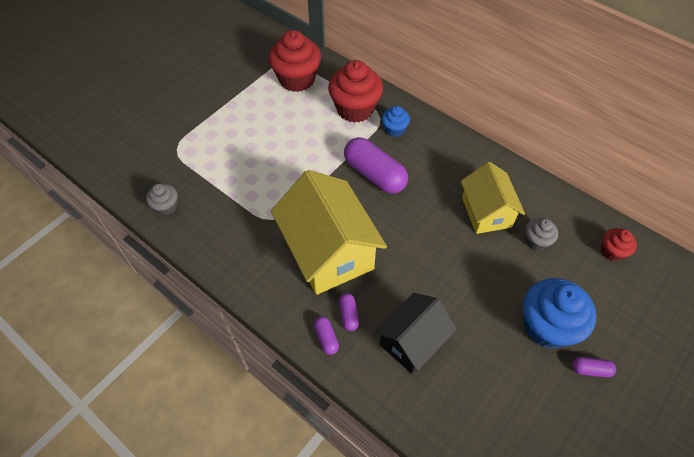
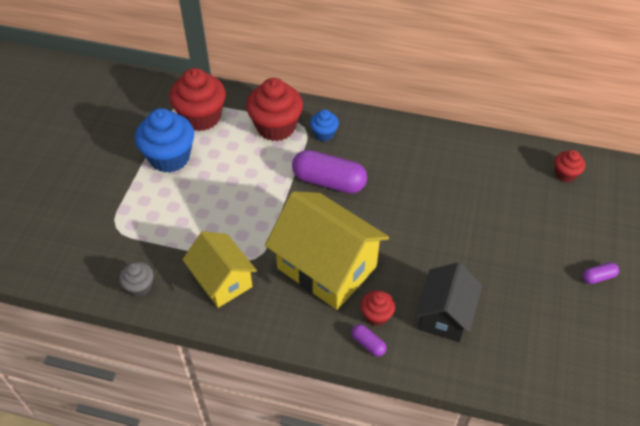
camera: 25 degrees left, 5 degrees down
purple capsule [339,293,359,331] -> red cupcake [360,290,395,326]
yellow house [461,162,525,234] -> yellow house moved to [182,231,257,308]
blue cupcake [523,278,597,349] -> blue cupcake moved to [135,108,194,173]
grey cupcake [525,218,558,250] -> none

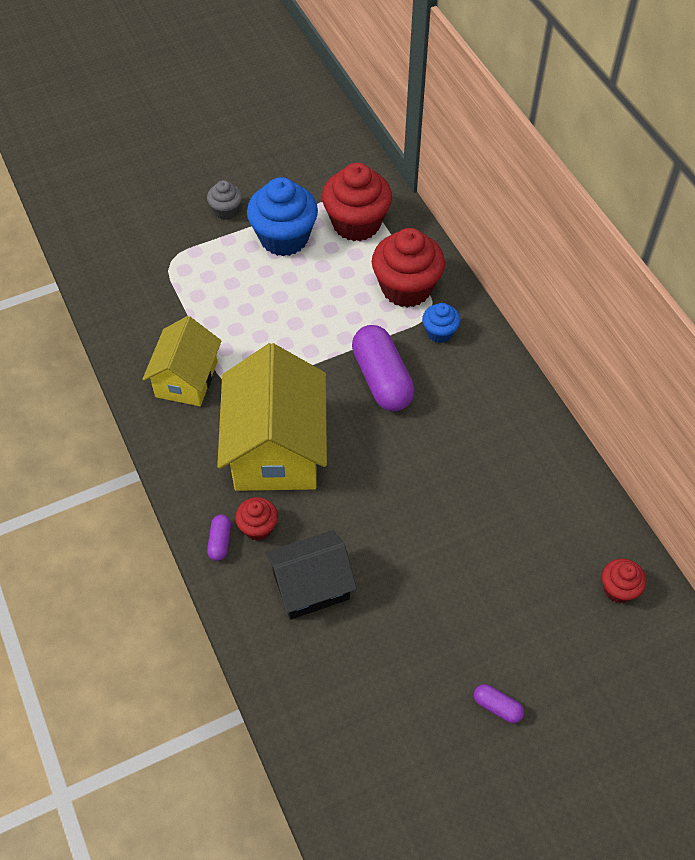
camera: 50 degrees right, 5 degrees up
grey cupcake [119,262,154,297] -> grey cupcake moved to [207,180,242,220]

